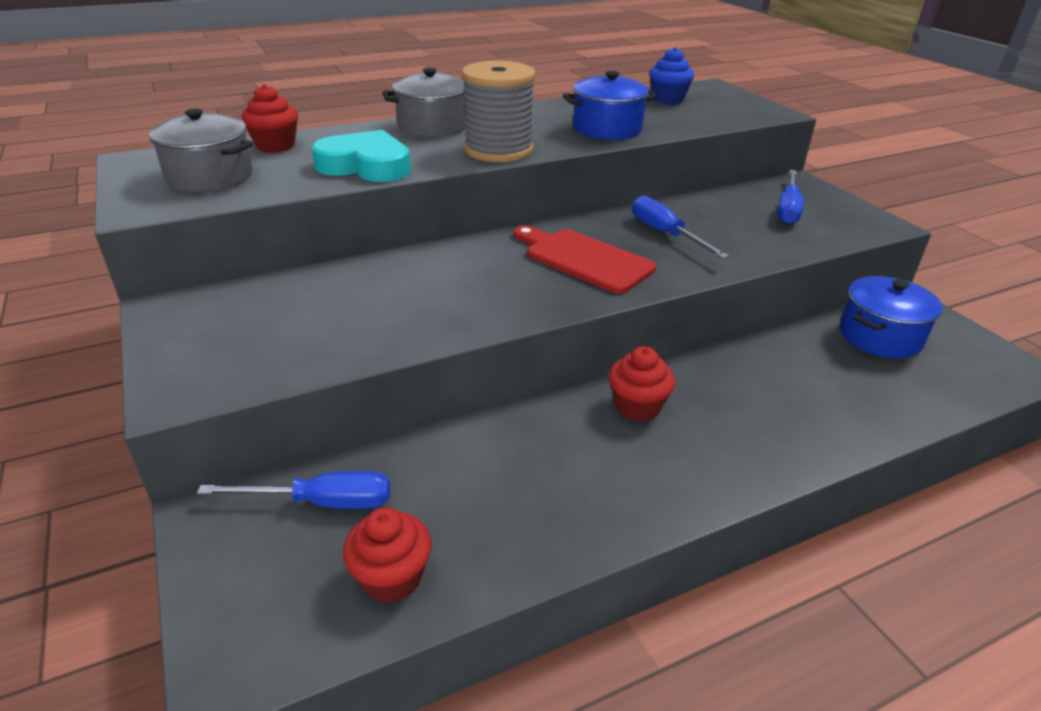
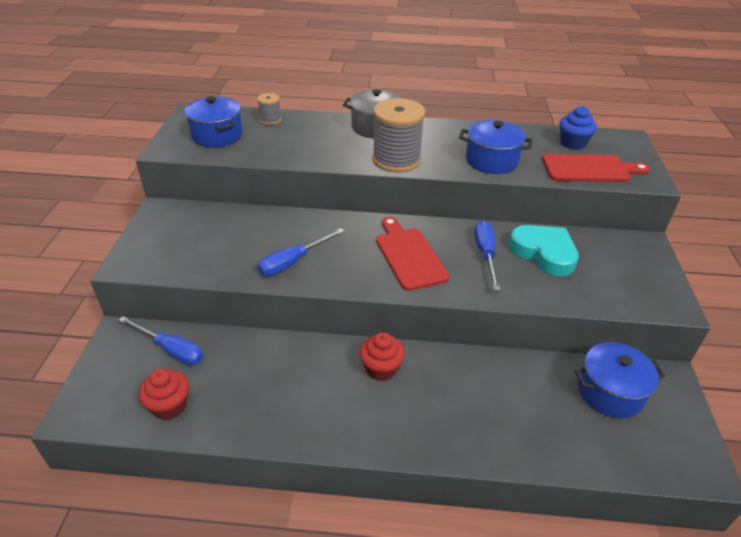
camera: 30 degrees right, 5 degrees up
grey pot [149,109,253,192] -> blue pot [184,96,243,147]
red cupcake [242,84,298,153] -> grey spool [257,93,281,125]
turquoise heart [311,130,411,182] -> turquoise heart moved to [509,225,579,276]
blue screwdriver [777,170,804,224] -> blue screwdriver moved to [258,228,344,276]
none -> red cutting board [542,154,650,182]

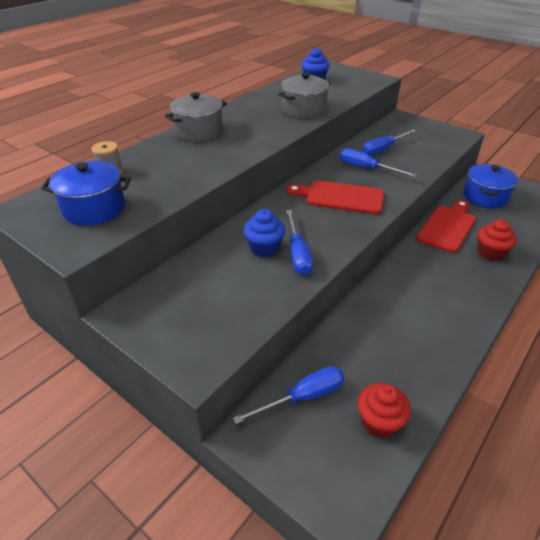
camera: 55 degrees left, 0 degrees up
red cupcake [360,332,405,381] -> red cupcake moved to [478,219,516,261]
grey spool [372,98,426,173] -> none
blue pot [459,120,532,174] -> grey pot [278,73,331,118]
turquoise heart [509,225,579,276] -> blue screwdriver [362,129,417,156]
red cutting board [542,154,650,182] -> red cutting board moved to [417,200,476,253]
none -> blue cupcake [243,209,285,257]

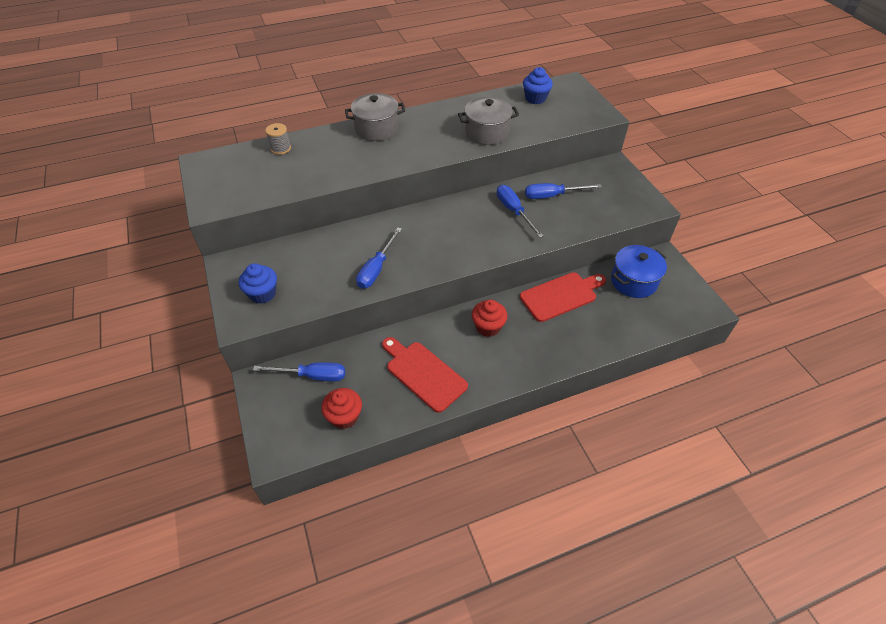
camera: 30 degrees right, 10 degrees up
blue pot [41,161,131,226] -> none
blue cupcake [243,209,285,257] -> blue cupcake moved to [239,263,277,304]
red cutting board [287,181,384,214] -> red cutting board moved to [382,337,468,413]
red cupcake [478,219,516,261] -> red cupcake moved to [472,300,507,337]

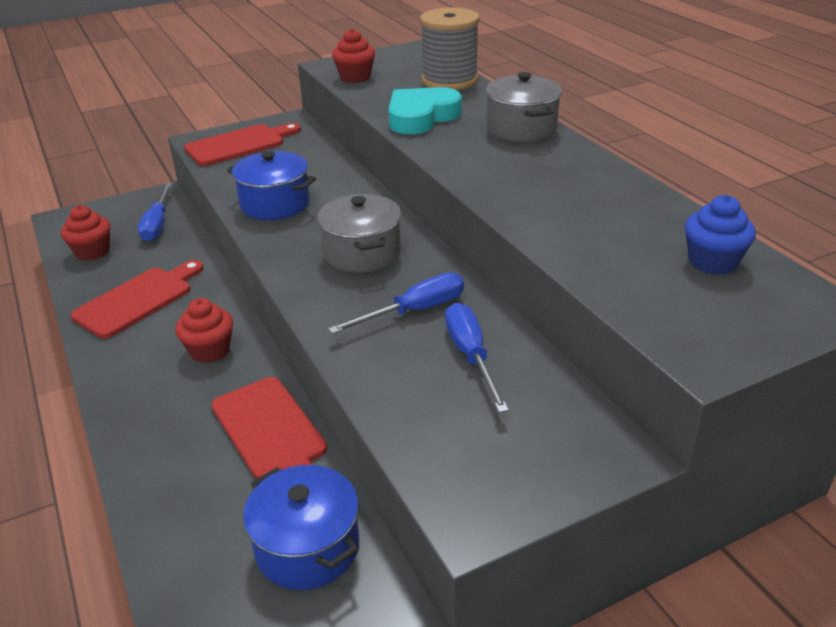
camera: 85 degrees right, 15 degrees down
blue cupcake [239,263,277,304] -> red cutting board [184,123,301,166]
grey spool [265,123,291,155] -> grey spool [420,7,480,90], size x2.06
blue screwdriver [356,228,402,289] -> blue pot [227,151,316,220]
grey pot [458,97,519,145] -> grey pot moved to [317,194,402,273]
none -> red cupcake [332,29,375,83]
none -> turquoise heart [388,87,462,134]

